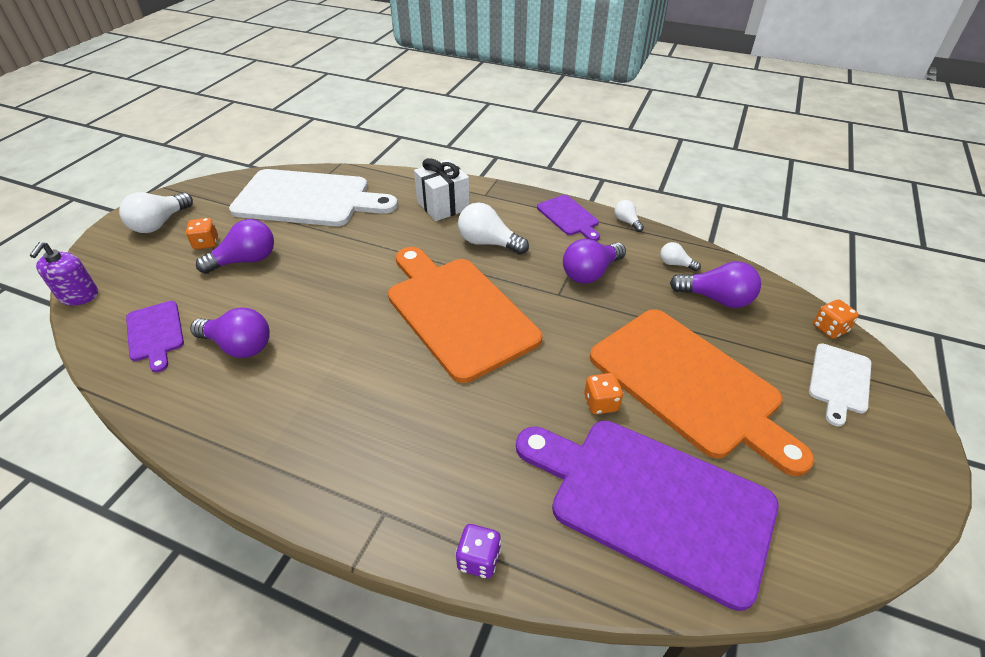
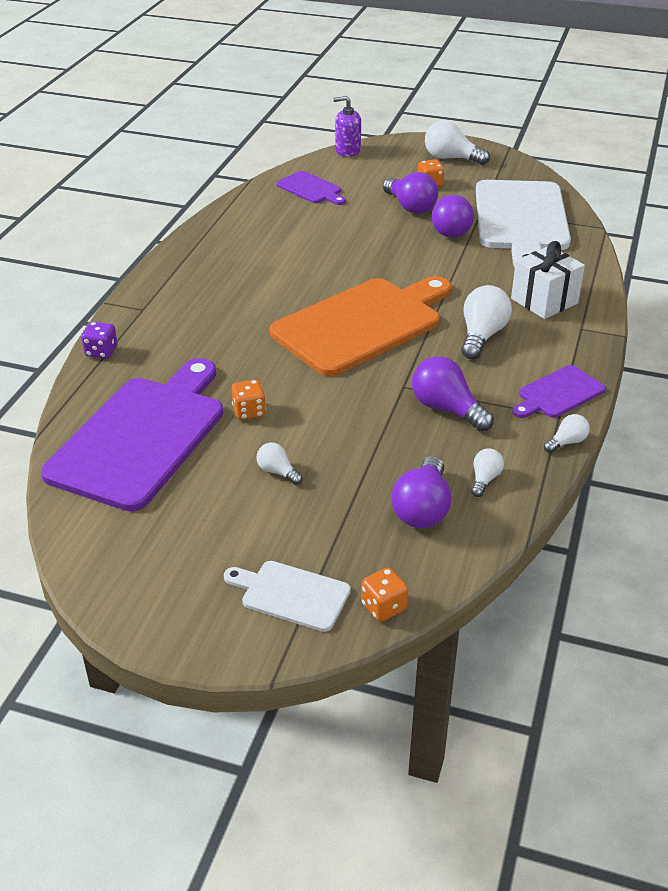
camera: 85 degrees right, 5 degrees down
purple cutting board [126,301,184,372] -> purple cutting board turned 105 degrees counterclockwise [276,171,346,205]
purple light bulb [190,307,270,358] -> purple light bulb moved to [432,195,474,238]
orange cutting board [590,309,814,476] -> white light bulb [256,443,302,485]

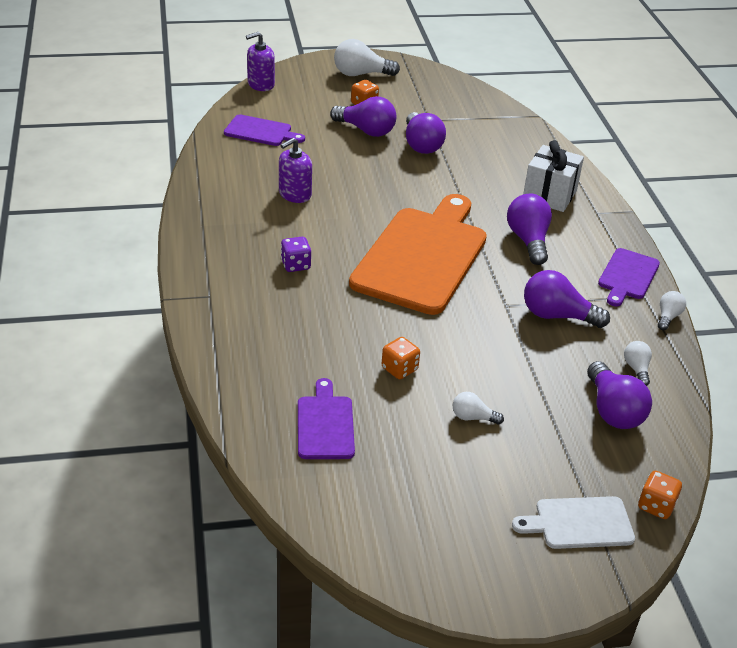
camera: 30 degrees left, 0 degrees up
purple cutting board [41,358,223,512] -> purple cutting board [298,378,355,459], size x0.47
purple dice [81,322,117,359] -> purple dice moved to [281,237,311,272]
white light bulb [462,285,512,360] -> purple light bulb [507,194,552,265]
white cutting board [476,180,571,268] -> none
none -> purple soap dispenser [279,138,312,203]

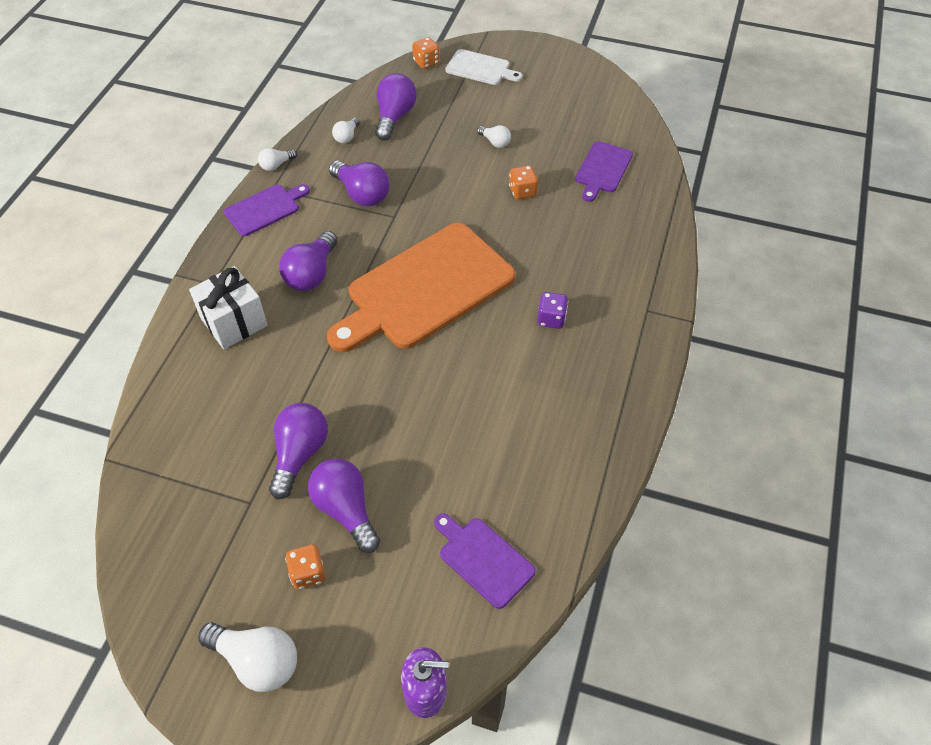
camera: 150 degrees left, 15 degrees up
purple soap dispenser [279,138,312,203] -> none

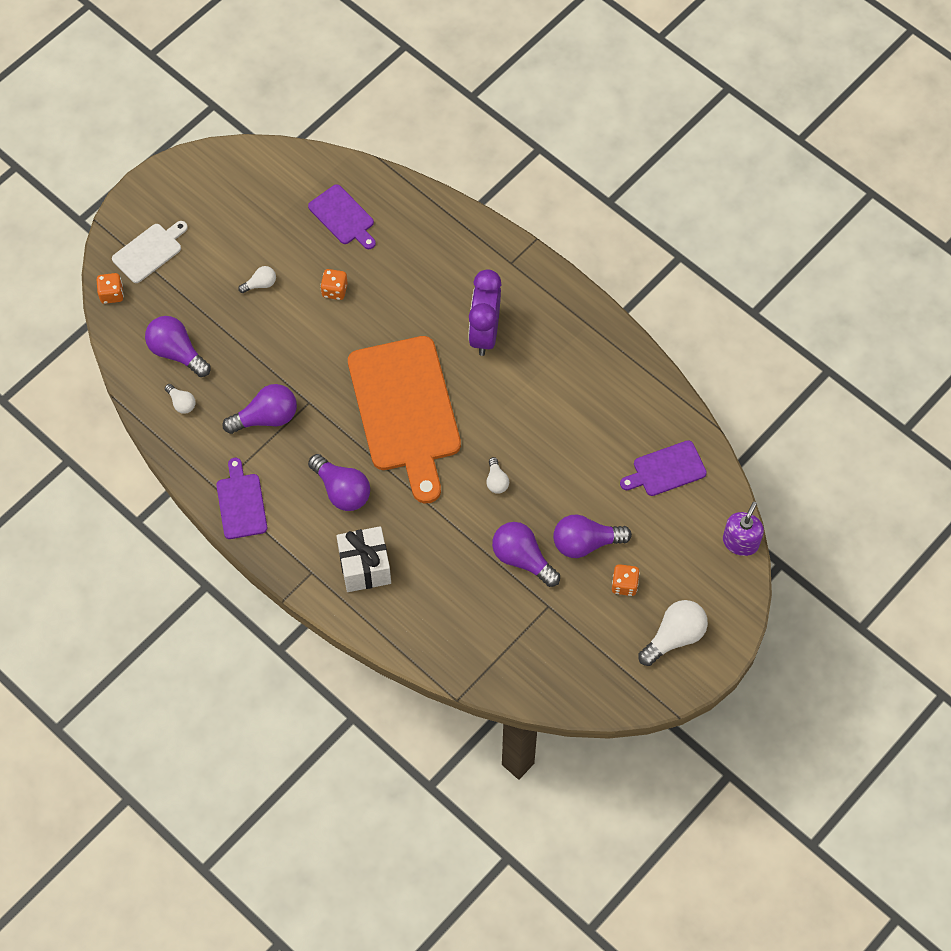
camera: 65 degrees left, 10 degrees up
white light bulb [258,148,297,171] -> white light bulb moved to [486,457,509,494]
purple dice [537,292,568,329] -> purple clock [468,269,501,356]

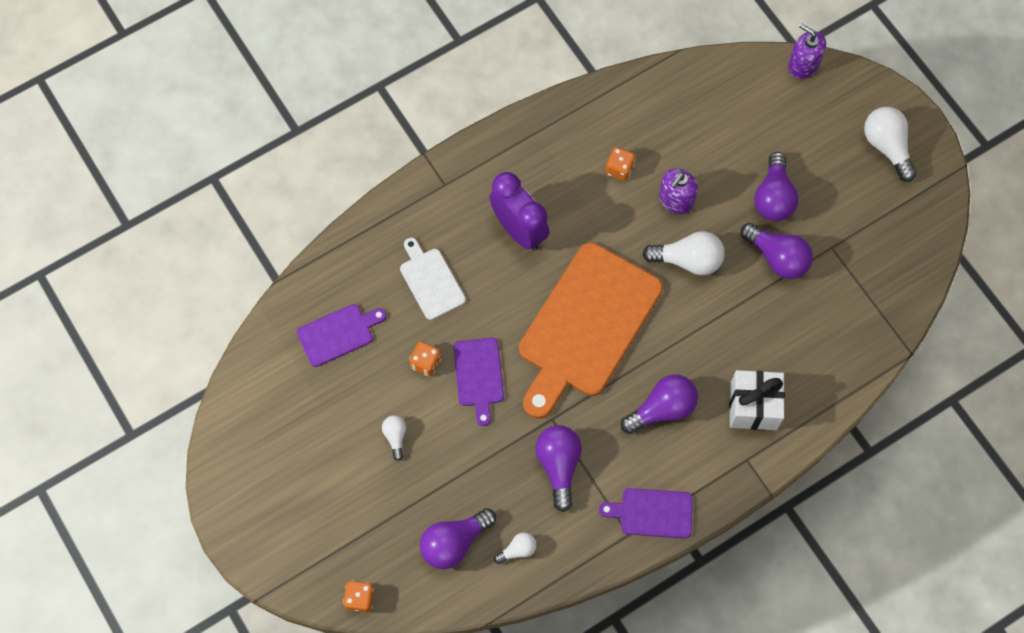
camera: 75 degrees left, 5 degrees up
white cutting board [112,221,188,283] -> white cutting board moved to [400,238,466,320]
orange cutting board [348,336,461,503] -> orange cutting board turned 120 degrees clockwise [519,242,663,419]
purple clock [468,269,501,356] -> purple clock turned 150 degrees counterclockwise [489,172,550,251]
white light bulb [486,457,509,494] -> white light bulb [642,231,725,275], size x1.87
purple light bulb [492,522,560,587] -> purple light bulb turned 105 degrees counterclockwise [741,223,813,279]
orange dice [612,564,640,596] -> orange dice moved to [606,147,636,181]
purple cutting board [620,440,707,496] -> purple cutting board moved to [453,338,504,426]
none -> purple soap dispenser [659,169,698,214]

